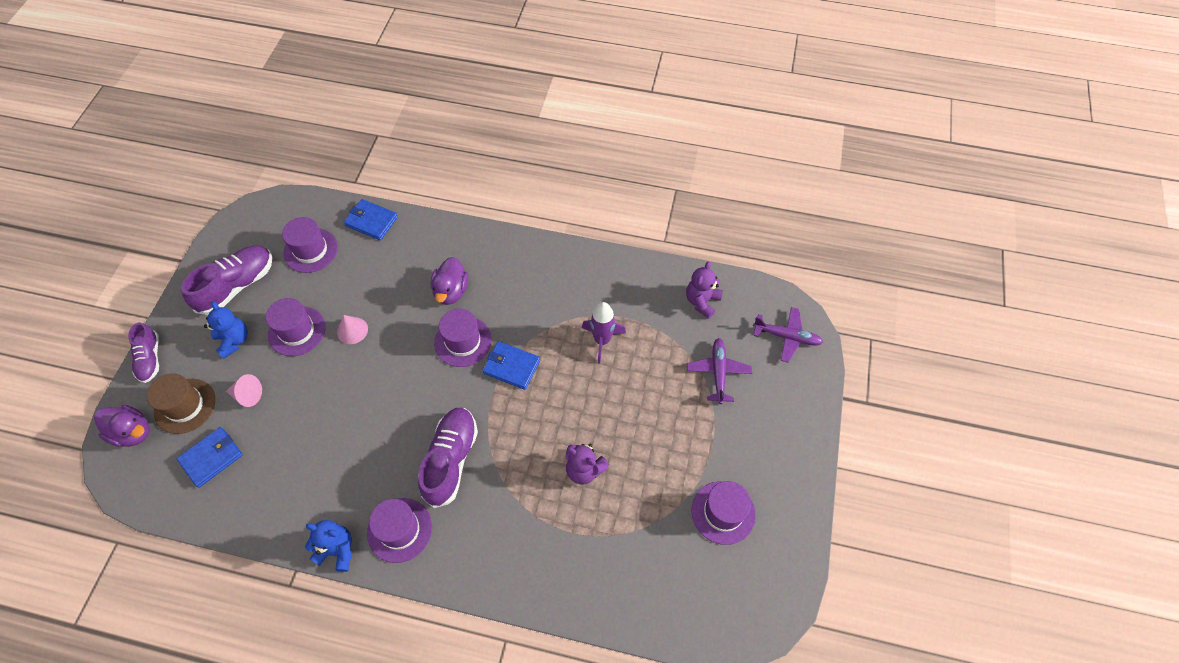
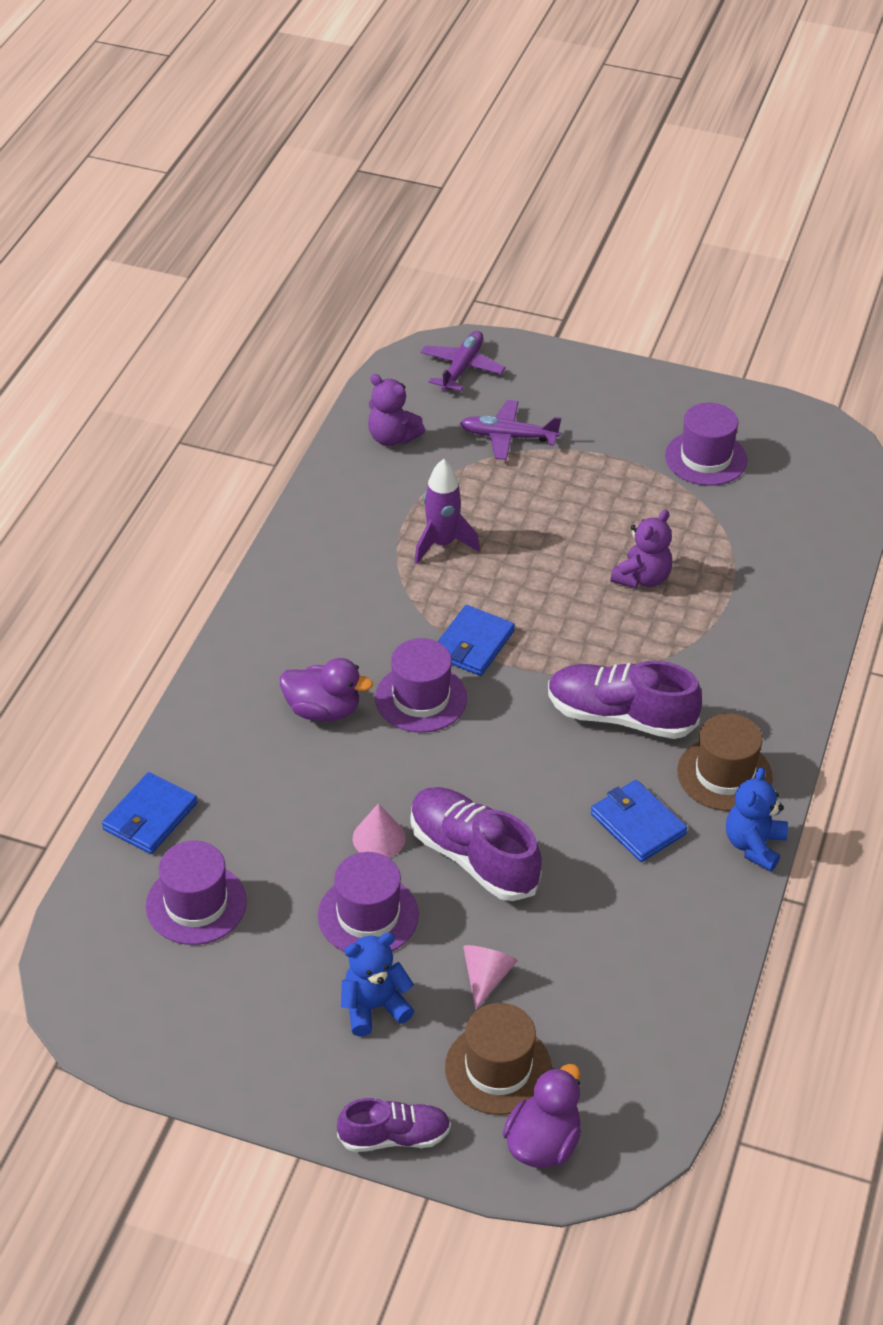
camera: 85 degrees left, 15 degrees down
blue wallet [177,427,243,488] -> blue wallet moved to [591,780,687,862]
purple shoe [181,245,273,315] -> purple shoe moved to [410,787,542,901]
purple hat [367,498,432,563] -> brown hat [677,713,773,811]

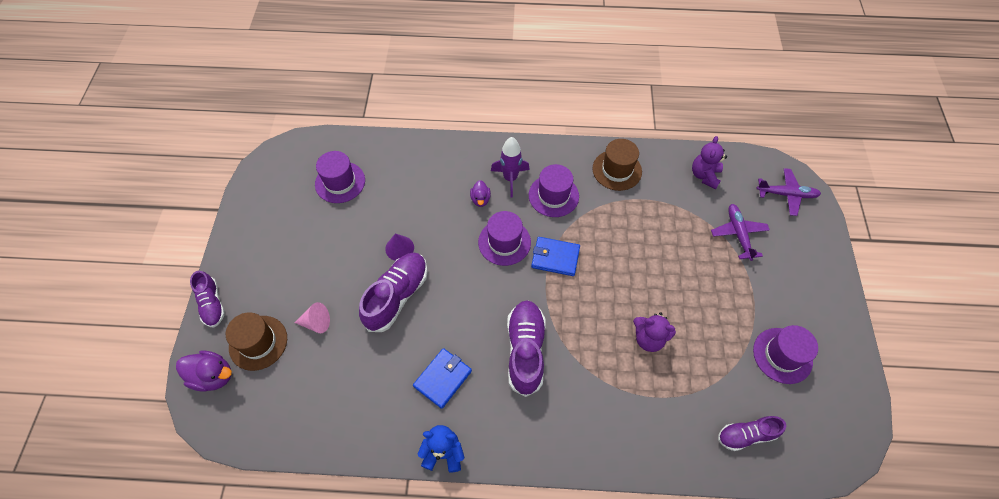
camera: 75 degrees right, 15 degrees up
blue wallet [102,772,197,854] -> none
purple duck [280,658,373,722] -> purple duck [470,180,491,207], size x0.61
purple hat [318,852,419,952] -> purple hat moved to [529,164,579,217]
blue teddy bear [341,933,414,1036] -> none
pink cone [353,803,405,858] -> purple cone [385,234,414,261]
purple rocket [414,459,480,564] -> purple rocket moved to [491,137,530,197]
brown hat [677,713,773,811] -> brown hat moved to [592,139,642,191]
none -> purple shoe [718,416,786,451]

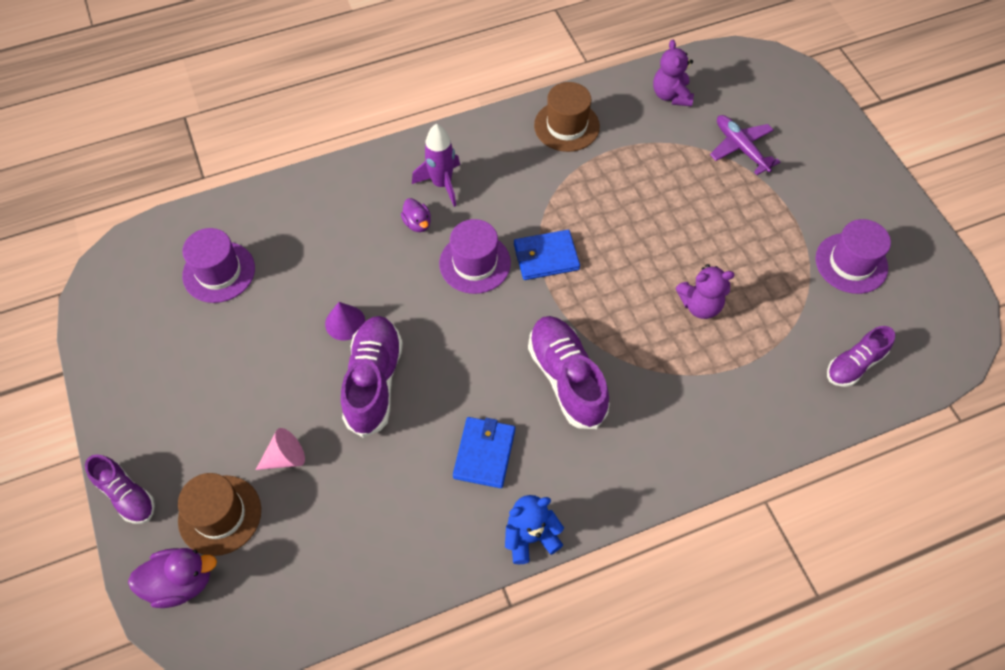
camera: 25 degrees left, 0 degrees up
purple hat [529,164,579,217] -> none
purple plane [756,168,821,216] -> none

